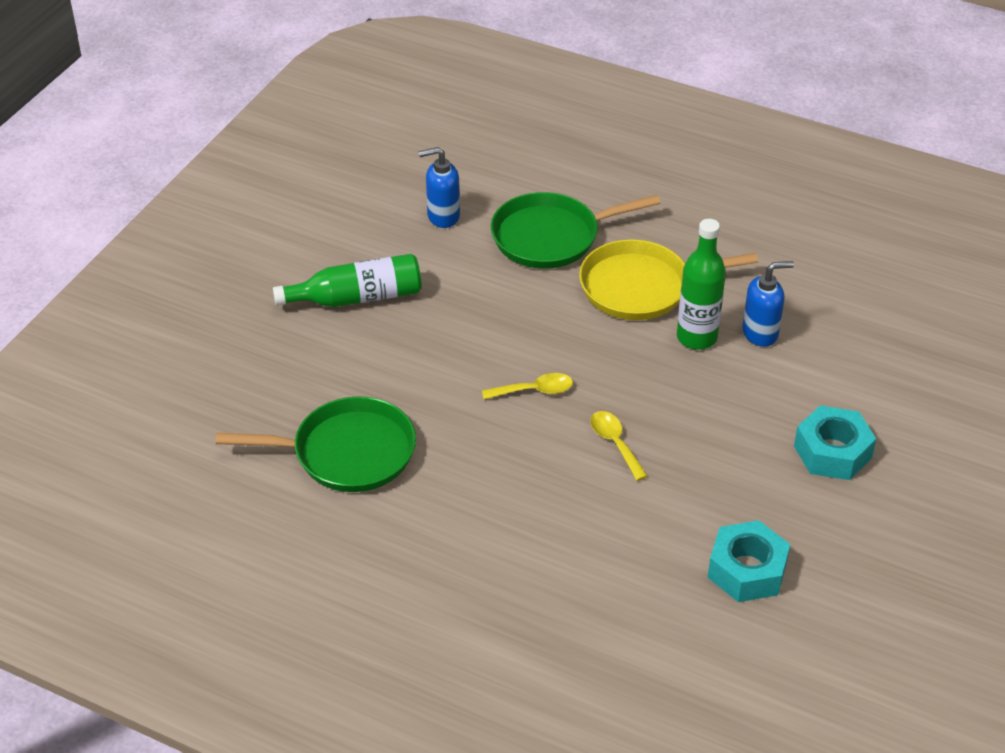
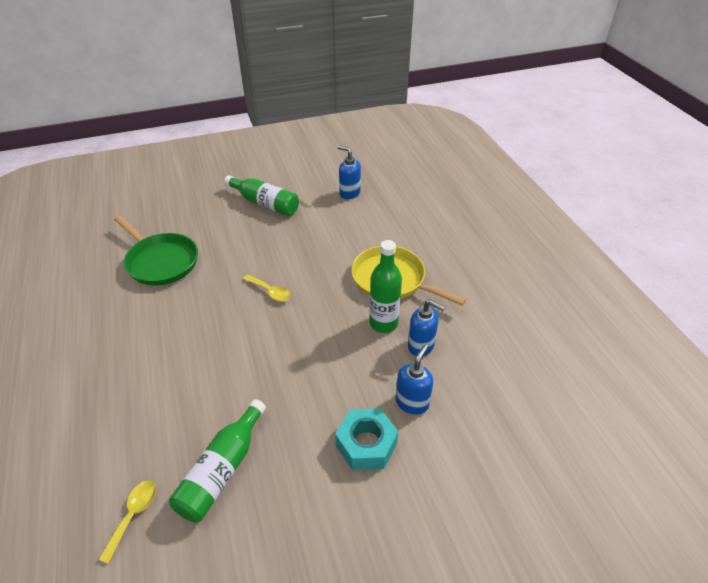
camera: 45 degrees right, 0 degrees up
green pan [491,192,661,269] -> none
yellow spoon [590,411,648,481] -> yellow spoon moved to [98,480,156,564]
turquoise nut [708,520,790,602] -> green bottle [169,399,266,522]
none -> blue soap dispenser [396,344,433,415]

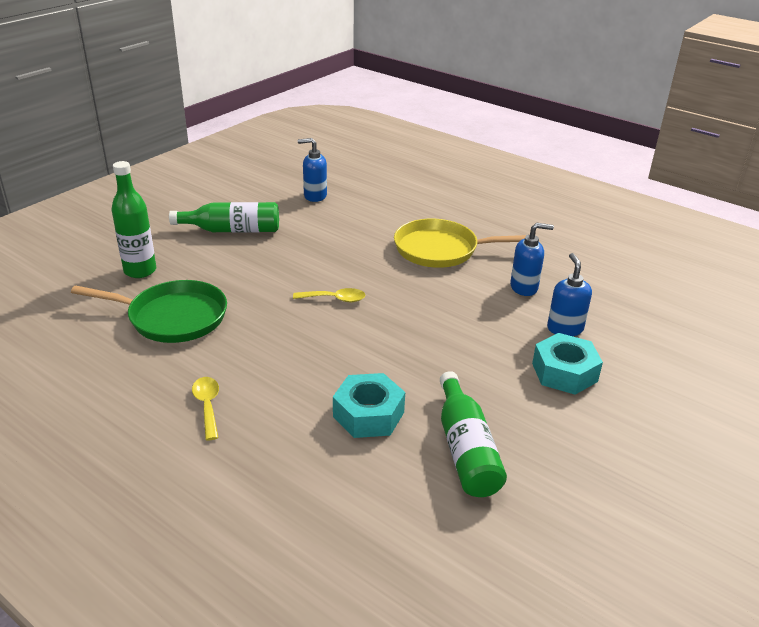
camera: 35 degrees left, 10 degrees down
yellow spoon [98,480,156,564] -> yellow spoon moved to [192,377,219,440]
green bottle [369,240,402,333] -> green bottle moved to [112,161,156,278]
none -> turquoise nut [333,373,405,438]

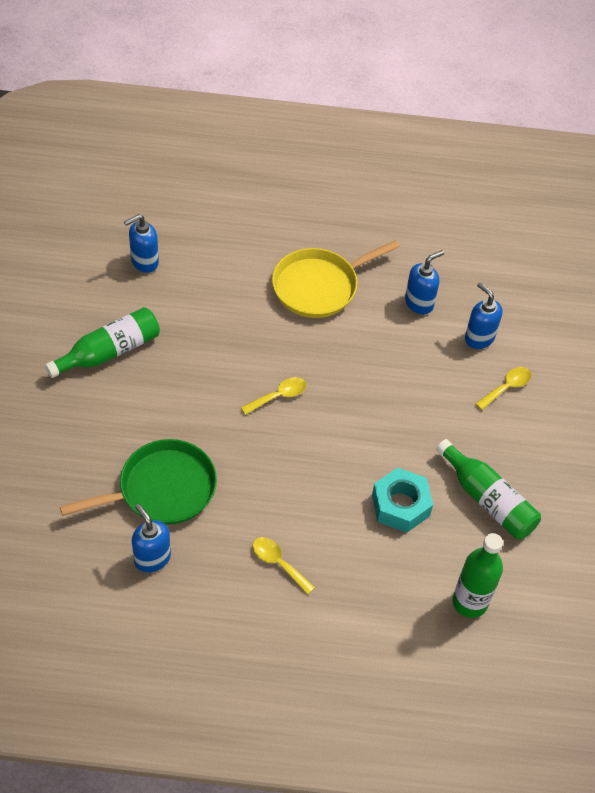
camera: 35 degrees left, 20 degrees up
green bottle [112,161,156,278] -> green bottle moved to [452,533,503,618]
turquoise nut [532,333,603,395] -> yellow spoon [475,367,531,410]
none -> blue soap dispenser [132,504,171,573]

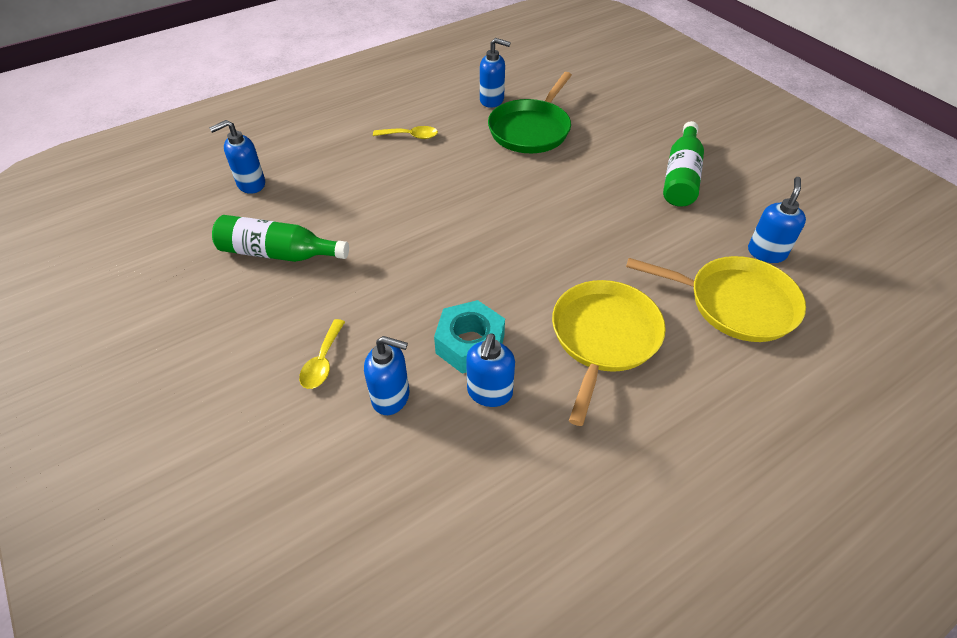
camera: 145 degrees right, 5 degrees down
yellow spoon [241,377,307,415] -> none
turquoise nut [372,468,433,533] -> turquoise nut moved to [434,300,505,374]
green bottle [452,533,503,618] -> blue soap dispenser [209,120,265,194]
none -> yellow pan [626,256,806,342]

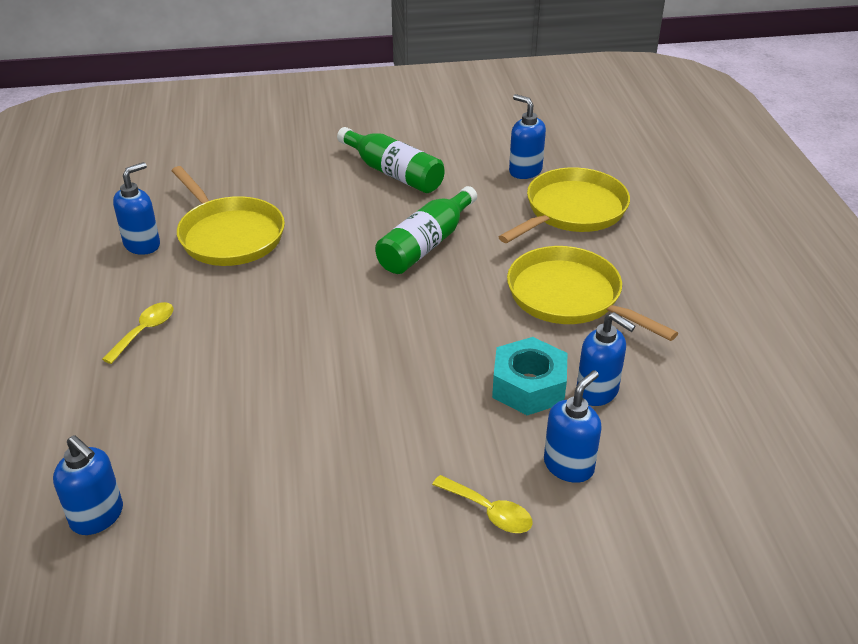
camera: 65 degrees left, 10 degrees down
blue soap dispenser [209,120,265,194] -> blue soap dispenser turned 45 degrees counterclockwise [53,435,123,535]
green bottle [212,215,349,262] -> green bottle moved to [375,186,477,274]
green pan [488,72,572,153] -> yellow pan [172,166,285,266]

